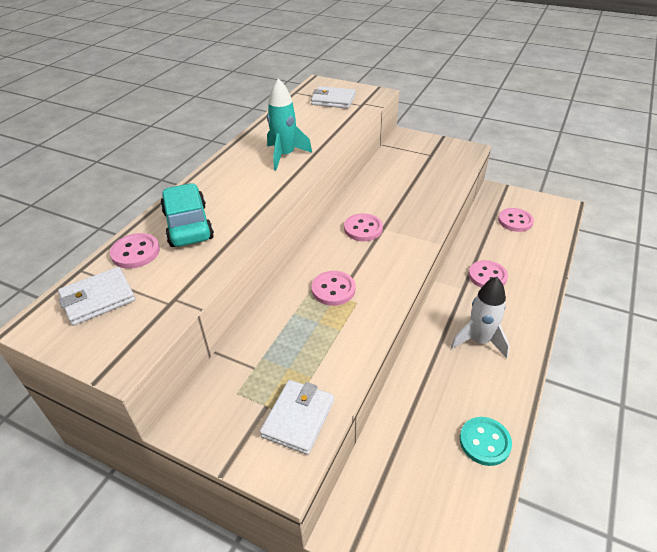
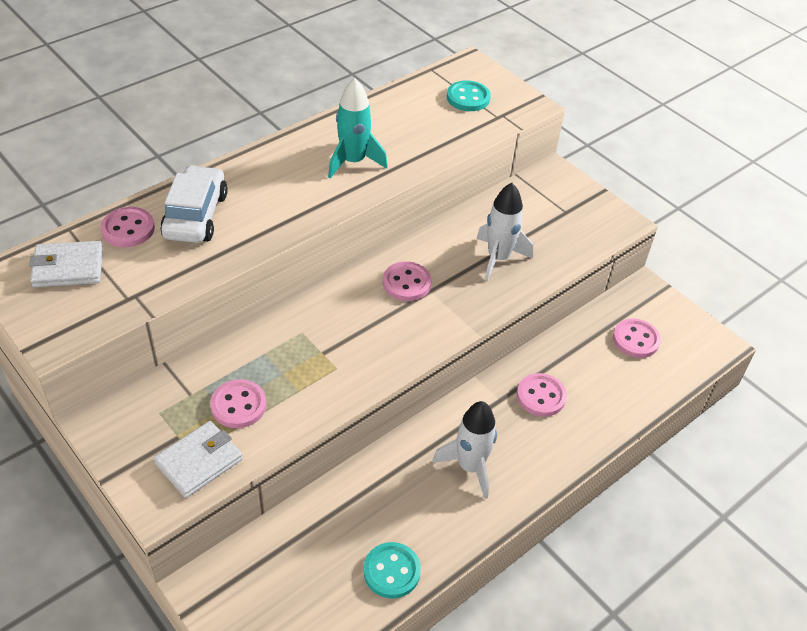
camera: 20 degrees right, 5 degrees up
turquoise car [160,183,214,247] -> white car [160,165,228,243]
white wallet [311,86,356,108] -> turquoise button [447,80,491,111]
pink button [312,271,355,306] -> pink button moved to [210,379,266,428]
none -> white rocket [476,183,533,281]

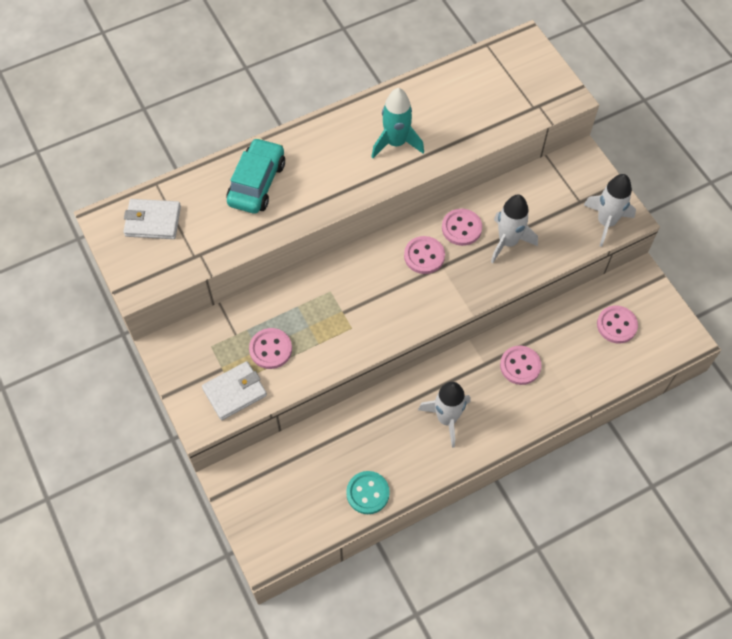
camera: 15 degrees right, 15 degrees up
pink button [101,207,155,247] -> pink button moved to [442,209,482,246]
white car [160,165,228,243] -> turquoise car [227,138,285,213]
turquoise button [447,80,491,111] -> none
none -> white rocket [584,174,636,247]

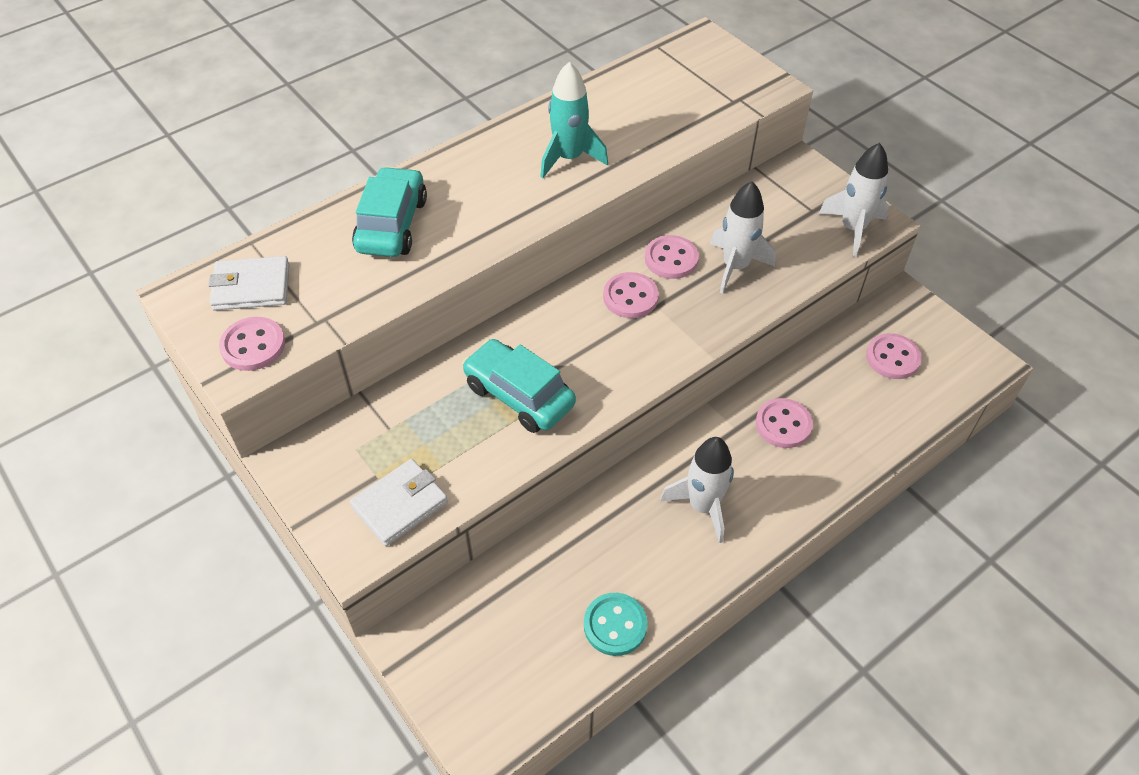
camera: 10 degrees left, 10 degrees down
pink button [249,328,292,369] -> pink button moved to [219,317,285,371]
none -> turquoise car [462,339,576,433]

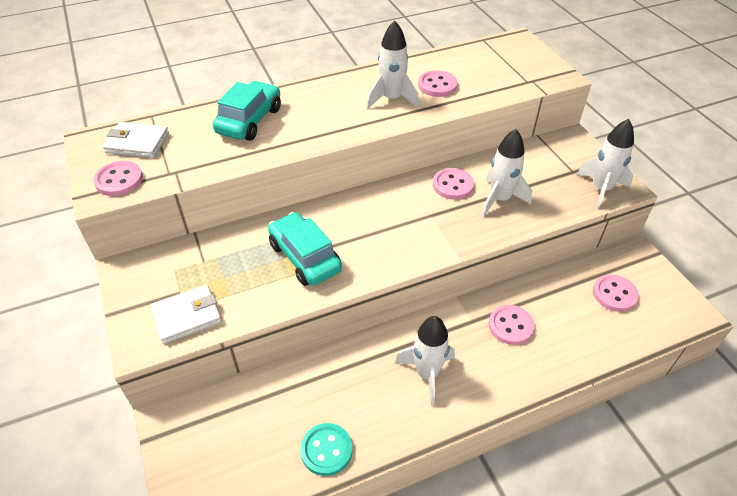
camera: 15 degrees right, 5 degrees down
turquoise rocket [540,62,608,178] -> white rocket [366,20,419,109]
pink button [603,272,659,318] -> pink button moved to [418,70,458,97]

